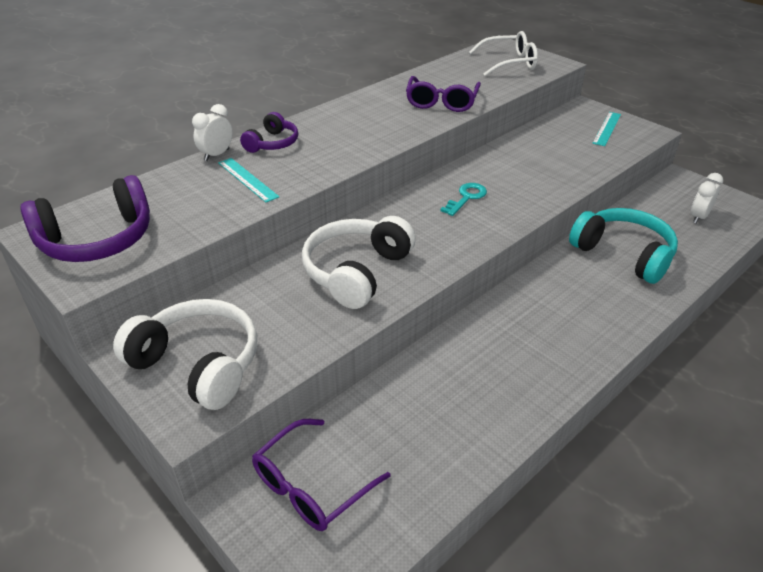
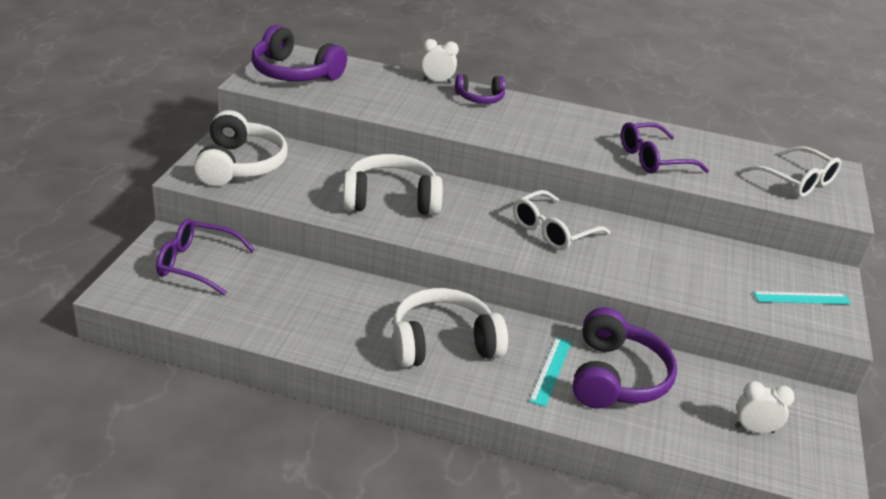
camera: 55 degrees right, 5 degrees down
turquoise ruler [218,158,279,202] -> turquoise ruler moved to [529,337,572,407]
turquoise key [440,183,487,216] -> white glasses [513,190,610,250]
turquoise headphones [569,208,678,284] -> purple headphones [573,307,677,409]
none -> white headphones [393,288,508,368]

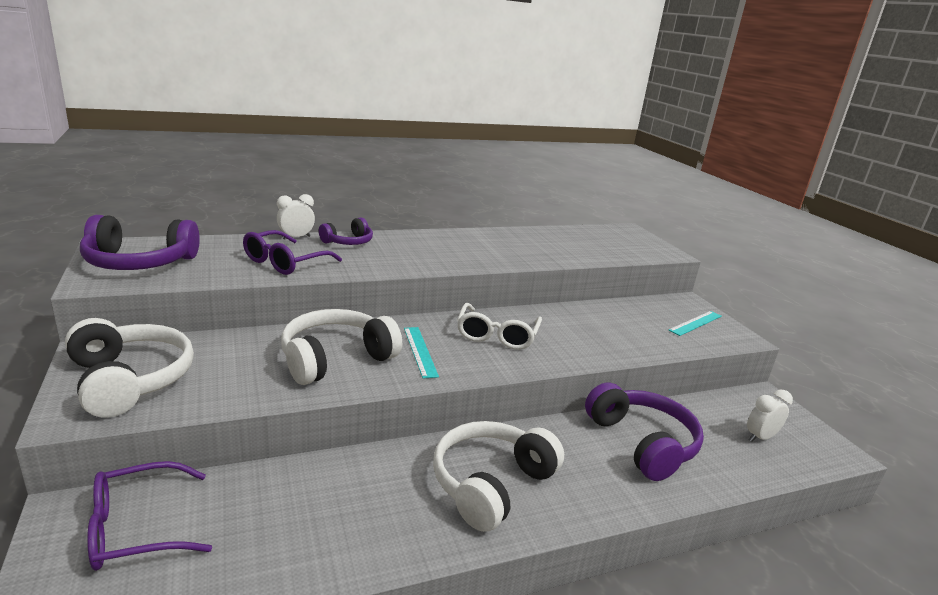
camera: 35 degrees left, 10 degrees down
turquoise ruler [529,337,572,407] -> turquoise ruler moved to [404,327,439,379]
purple glasses [621,122,709,174] -> purple glasses moved to [243,230,342,275]
white glasses [742,146,841,197] -> none

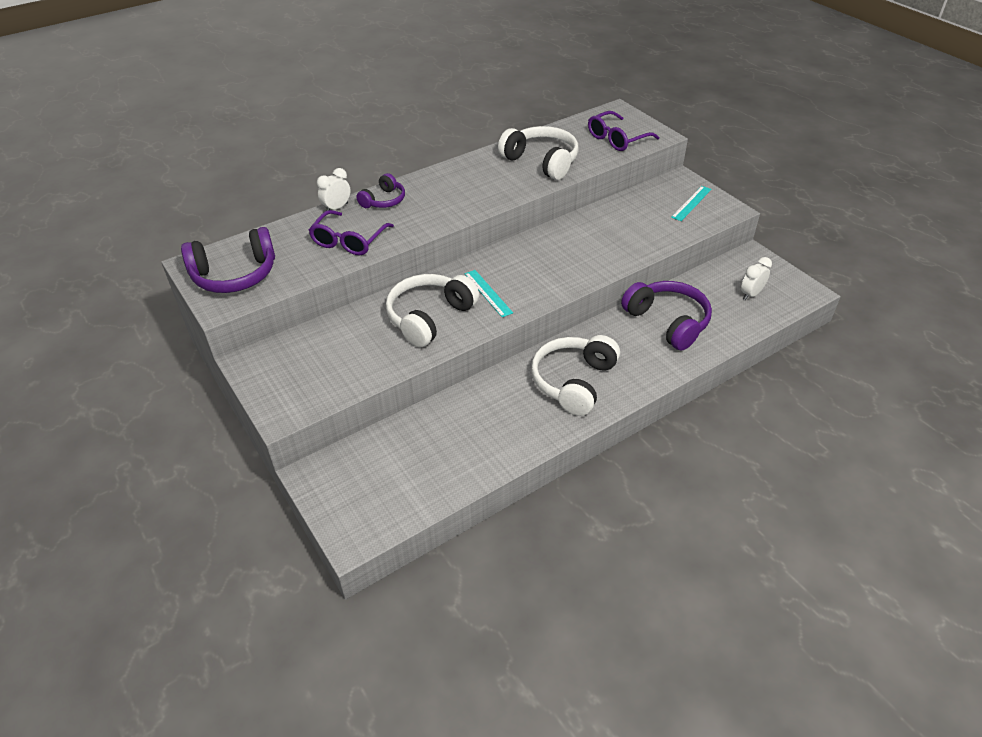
camera: 10 degrees left, 20 degrees up
white headphones [65,318,194,418] -> white headphones moved to [498,126,579,180]
purple glasses [87,461,212,571] -> purple glasses moved to [588,111,659,151]
white glasses [457,303,542,350] -> none

